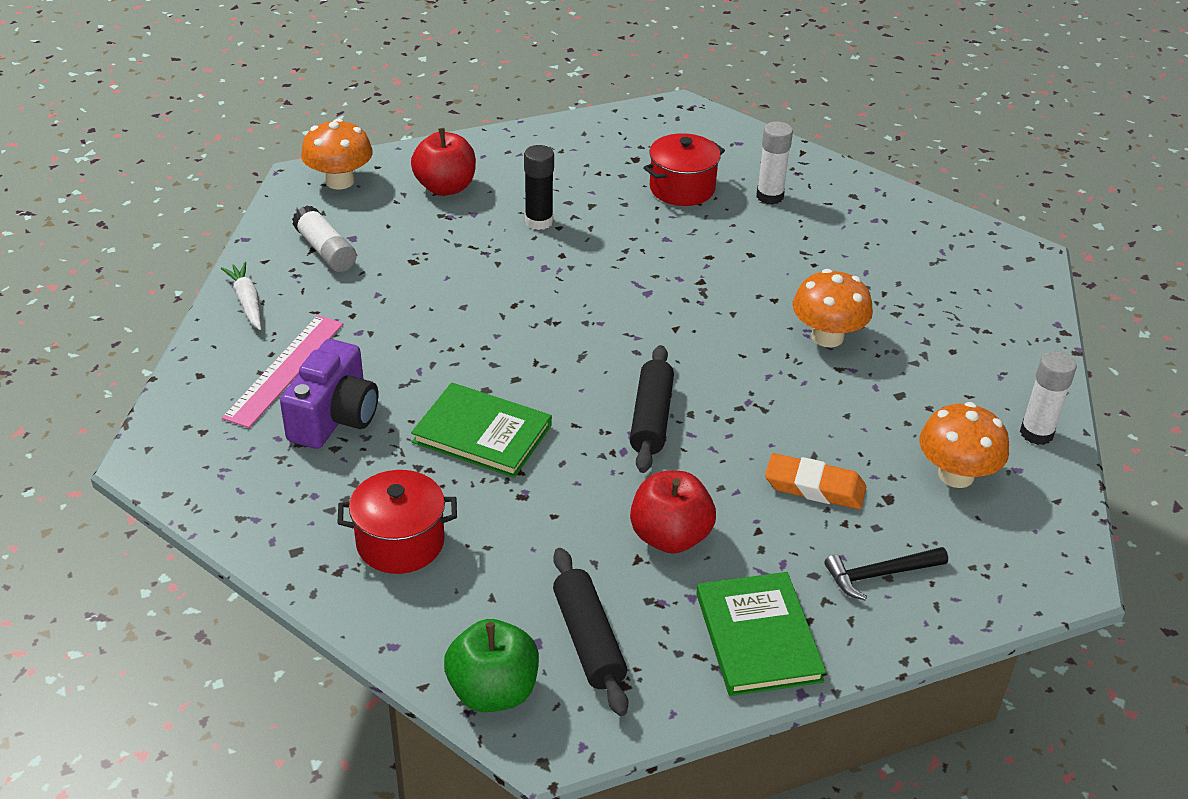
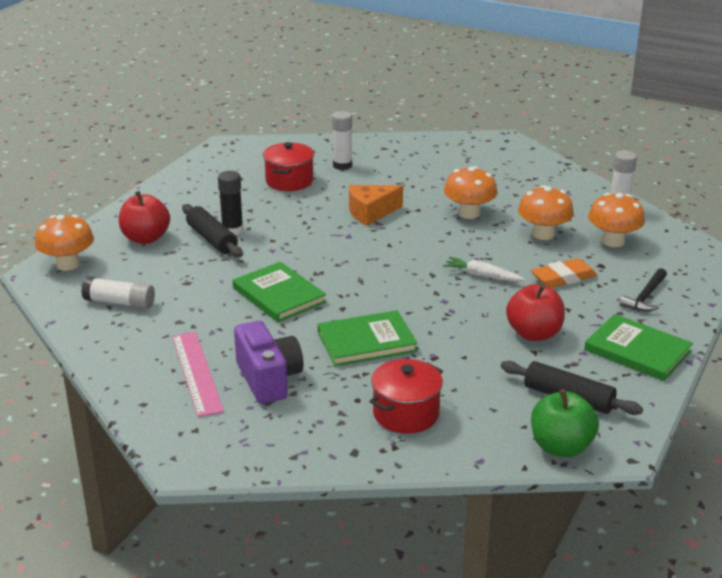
camera: 40 degrees left, 10 degrees down
white carrot [221,262,261,330] -> white carrot moved to [443,257,526,282]
black rolling pin [630,345,674,473] -> black rolling pin moved to [182,204,243,257]
none -> green book [233,262,326,322]
none -> orange cheese [349,185,403,226]
none -> orange mushroom [518,185,574,240]

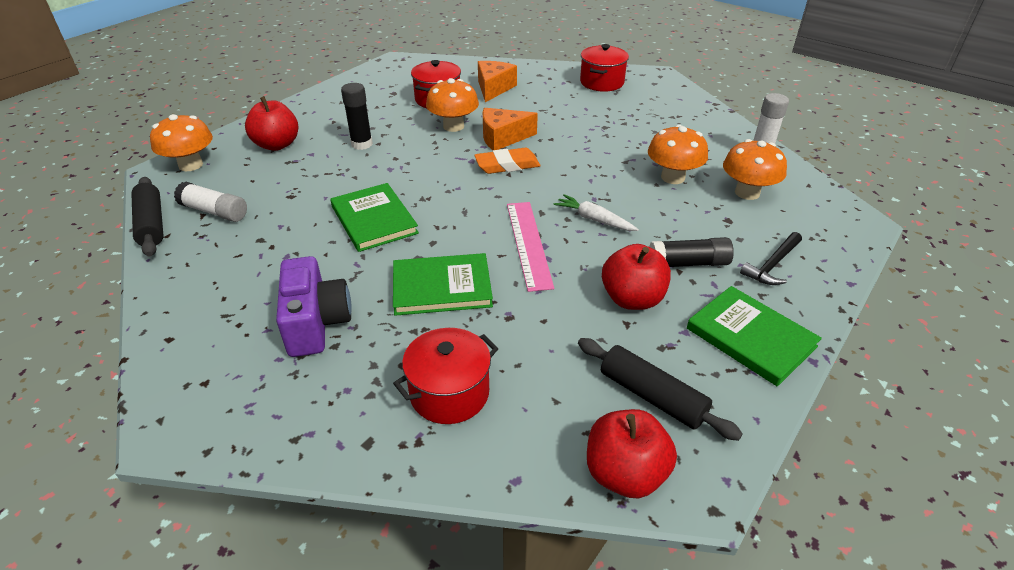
camera: 10 degrees right, 10 degrees up
pink ruler [172,332,224,417] -> pink ruler moved to [507,202,554,292]
black rolling pin [182,204,243,257] -> black rolling pin moved to [132,177,163,257]
white glue stick [332,111,352,170] -> orange cheese [478,61,517,102]
orange mushroom [444,166,498,219] -> orange mushroom moved to [426,78,479,132]
orange eraser [531,258,597,288] -> orange eraser moved to [474,148,541,174]
green apple [531,389,599,457] -> red apple [587,409,677,498]
none -> red pot [580,44,629,92]
none -> black glue stick [649,237,734,267]

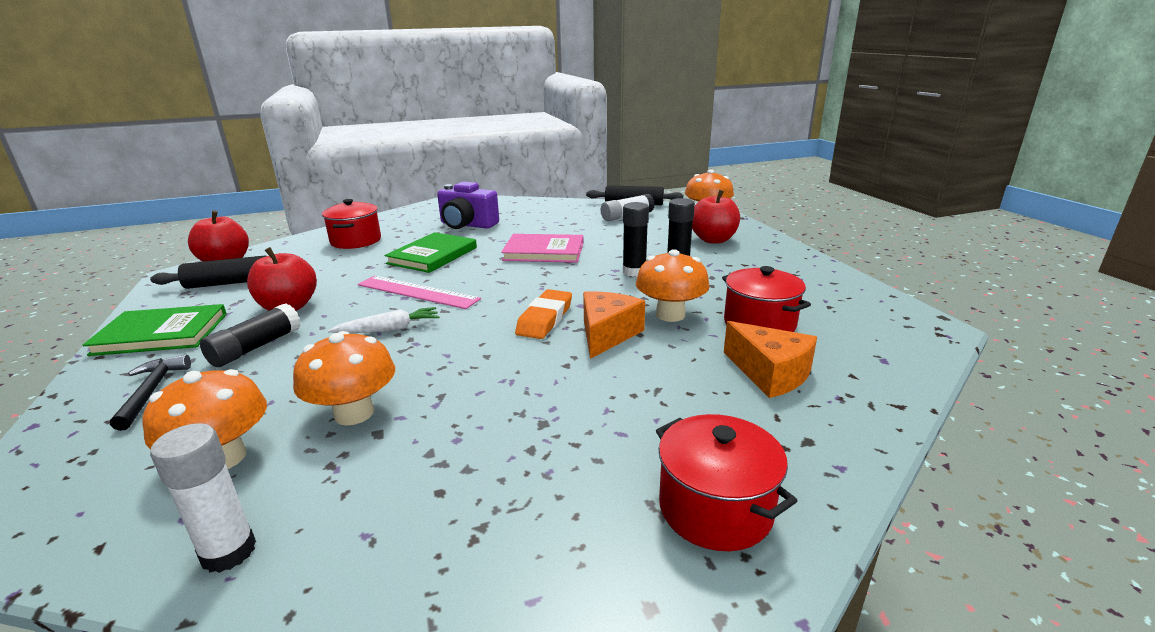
camera: 125 degrees right, 15 degrees down
green book [331,183,419,252] -> pink book [501,234,583,263]
none -> black glue stick [623,202,649,277]

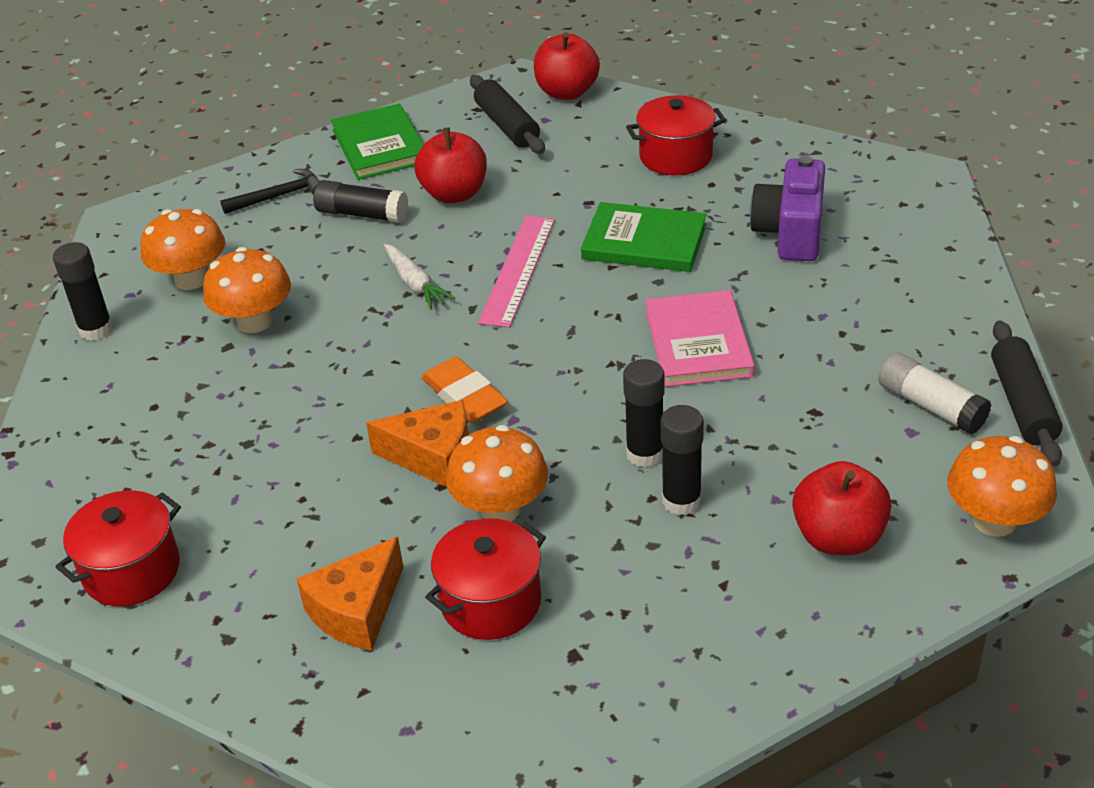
camera: 80 degrees right, 15 degrees up
white glue stick [150,423,256,573] -> black glue stick [53,242,113,341]
orange eraser [515,289,572,339] -> orange eraser turned 45 degrees clockwise [421,357,508,423]

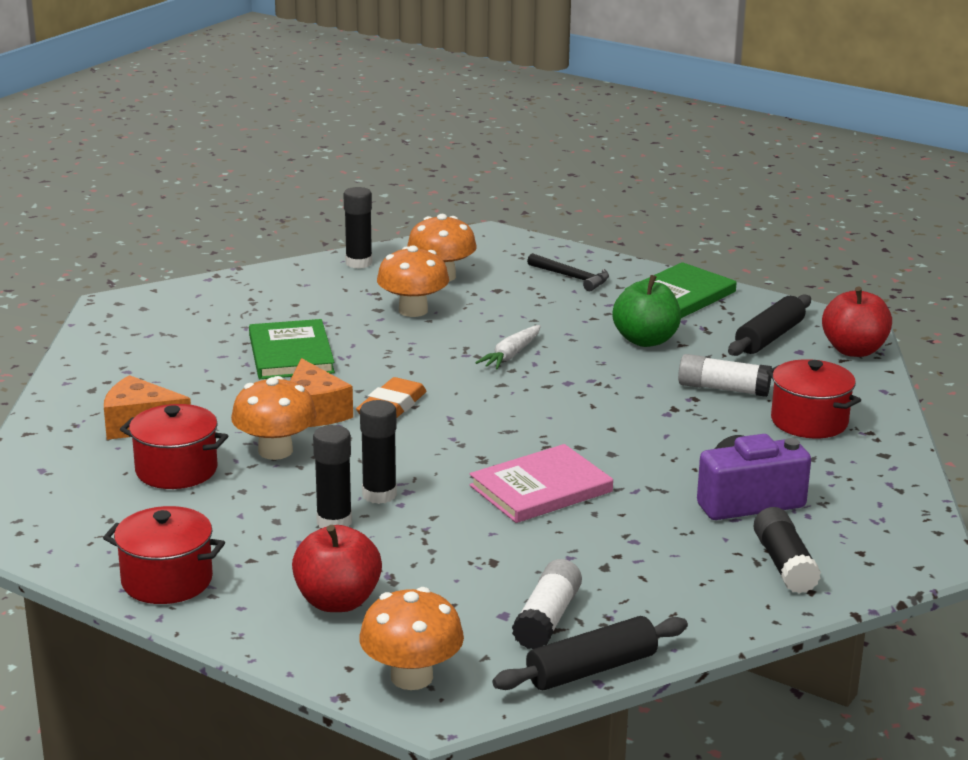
camera: 60 degrees right, 15 degrees down
red pot [56,491,181,606] -> red pot moved to [103,506,225,604]
black glue stick [313,180,408,223] -> black glue stick moved to [754,507,821,593]
red apple [414,127,487,203] -> green apple [612,275,681,347]
pink ruler [478,216,555,328] -> none
green book [581,202,707,272] -> green book moved to [249,319,335,379]
none -> white glue stick [678,354,772,397]

